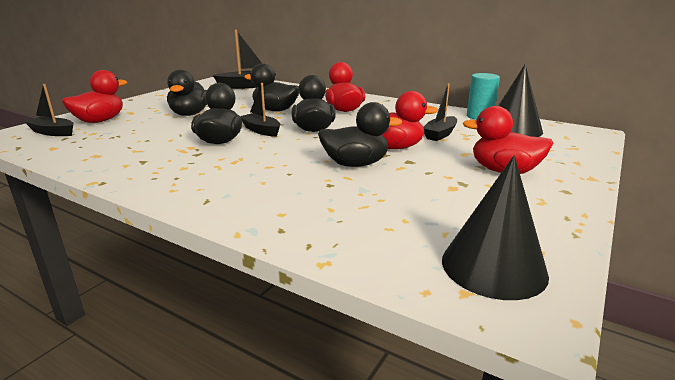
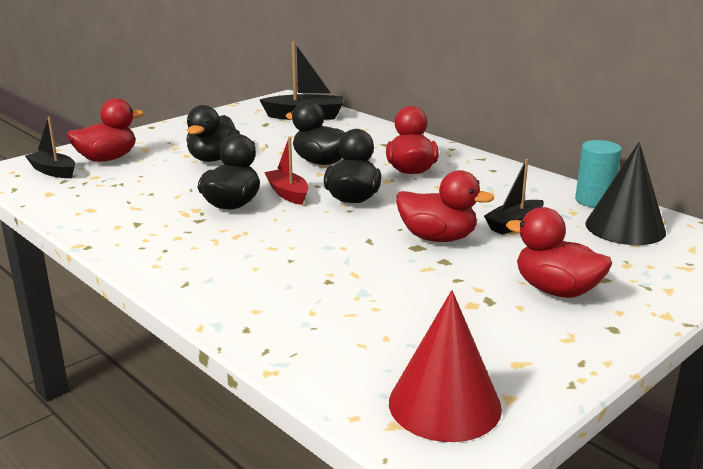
camera: 15 degrees right, 0 degrees up
black boat [240,83,280,137] -> red boat [264,137,308,205]
black duck [318,102,402,167] -> none
black cone [442,156,549,300] -> red cone [389,290,502,442]

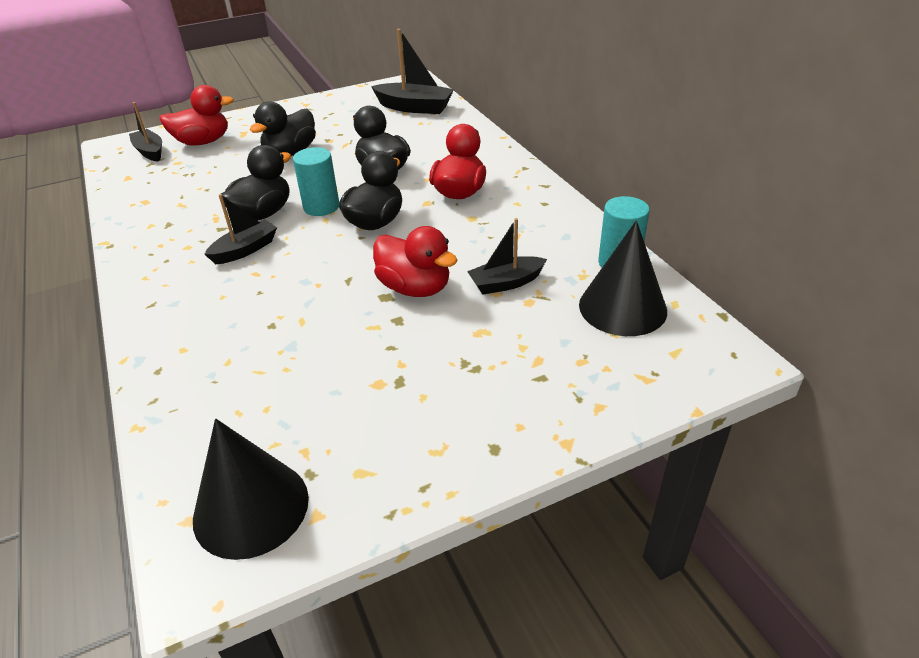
camera: 20 degrees right, 15 degrees up
red boat [264,137,308,205] -> turquoise cylinder [293,147,339,216]
red cone [389,290,502,442] -> black cone [193,419,309,560]
red duck [506,207,612,298] -> none
none -> black boat [204,194,277,264]

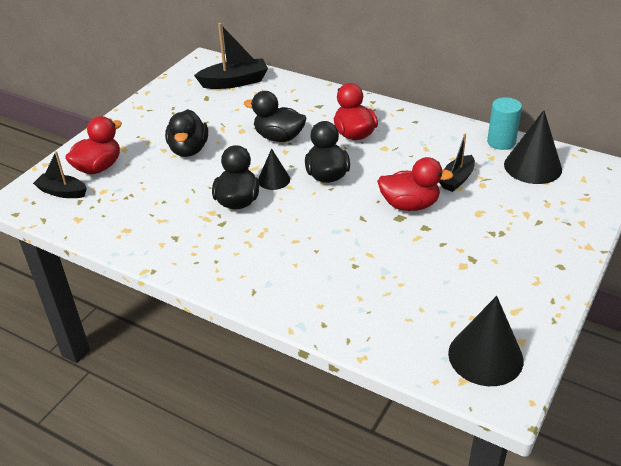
camera: 35 degrees left, 0 degrees up
black boat [204,194,277,264] -> none
turquoise cylinder [293,147,339,216] -> black cone [258,148,290,190]

